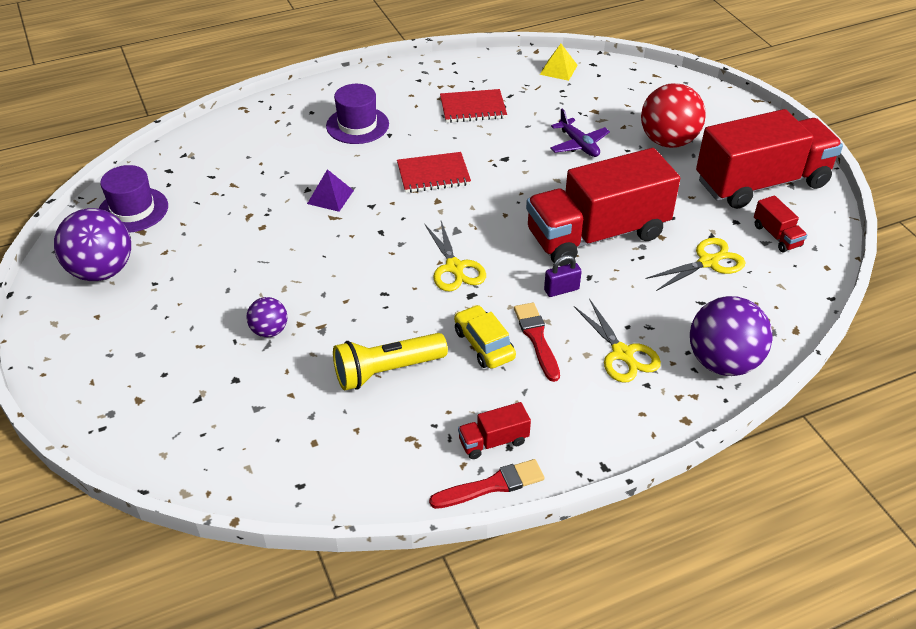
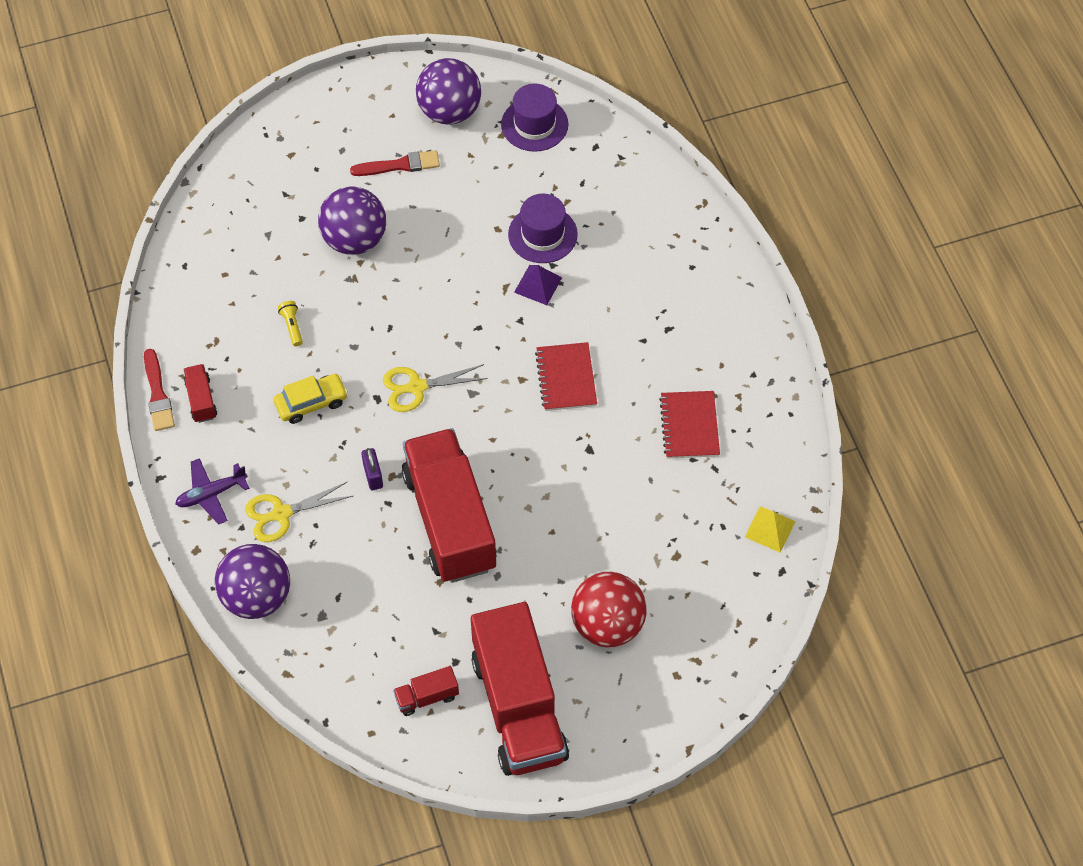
camera: 95 degrees right, 15 degrees up
purple ball [247,297,287,337] -> purple ball [318,186,386,255], size x1.90
purple hat [326,84,389,144] -> purple hat moved to [508,194,578,263]
yellow flashlight [333,333,448,390] -> yellow flashlight [278,301,303,346], size x0.47
red brush [514,303,560,382] -> red brush moved to [350,150,440,176]
purple plane [550,109,610,157] -> purple plane moved to [175,458,250,524]
yellow scissors [645,238,746,291] -> none

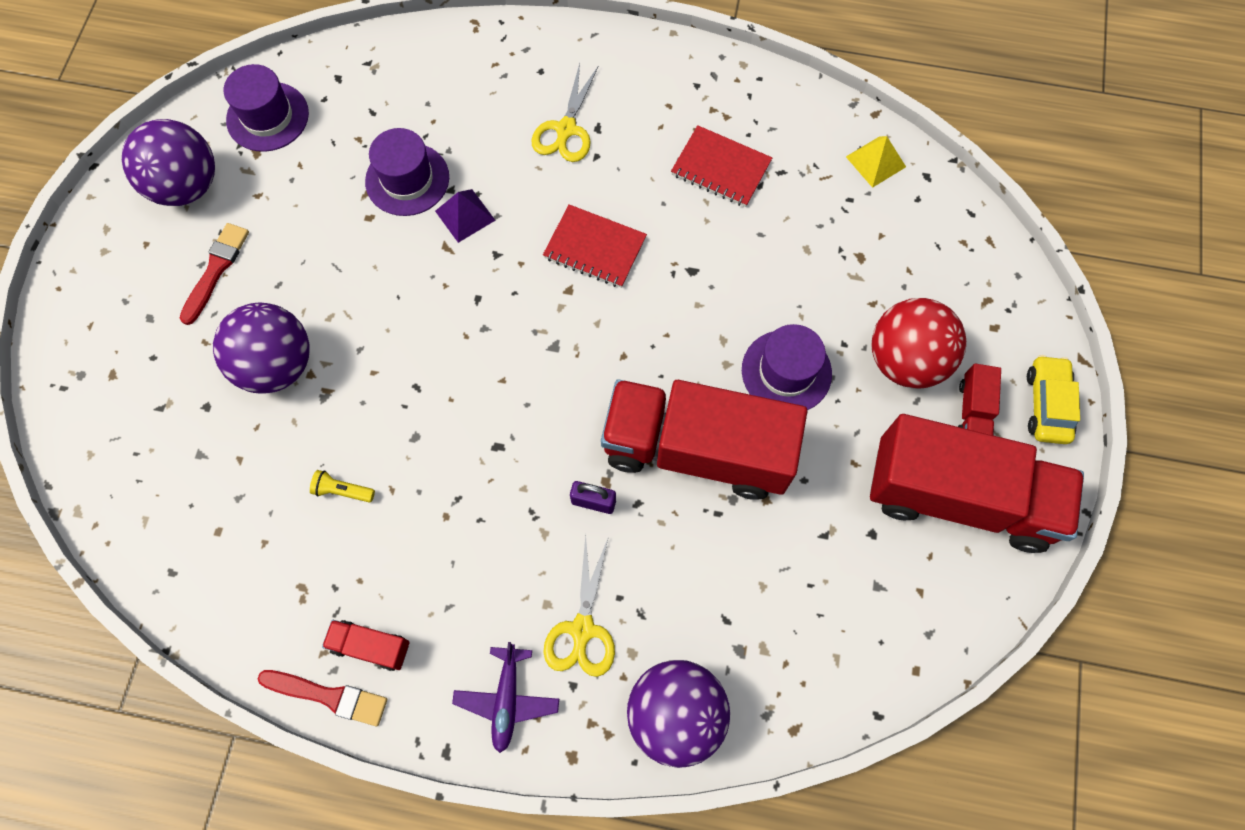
camera: 60 degrees left, 10 degrees up
yellow car [274,374,348,424] -> yellow car moved to [1027,355,1080,444]
yellow scissors [383,364,488,412] -> yellow scissors moved to [531,63,598,162]
red truck [393,666,459,716] -> red truck moved to [958,364,1001,435]
none -> purple hat [742,324,832,410]

